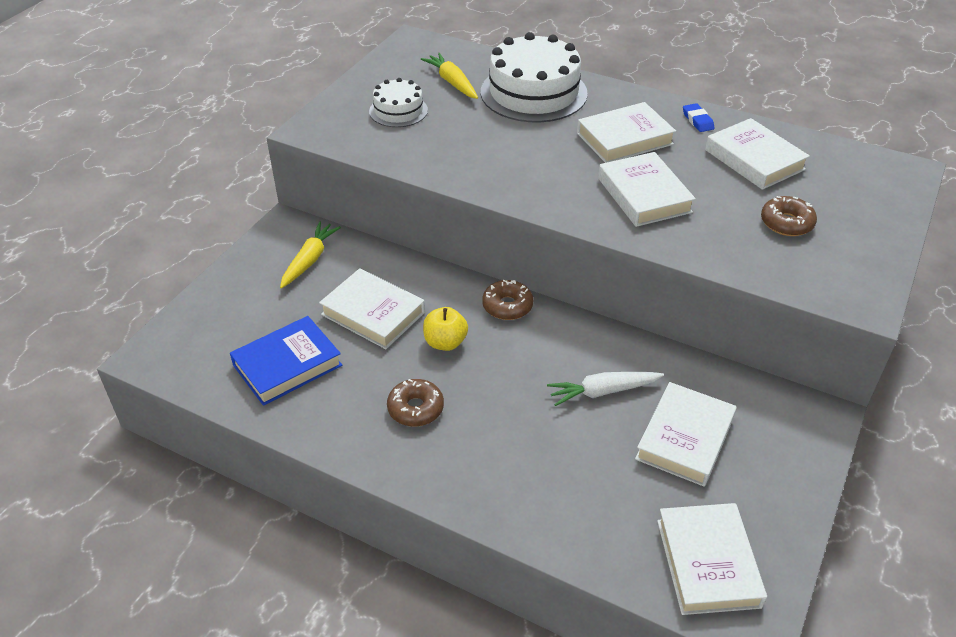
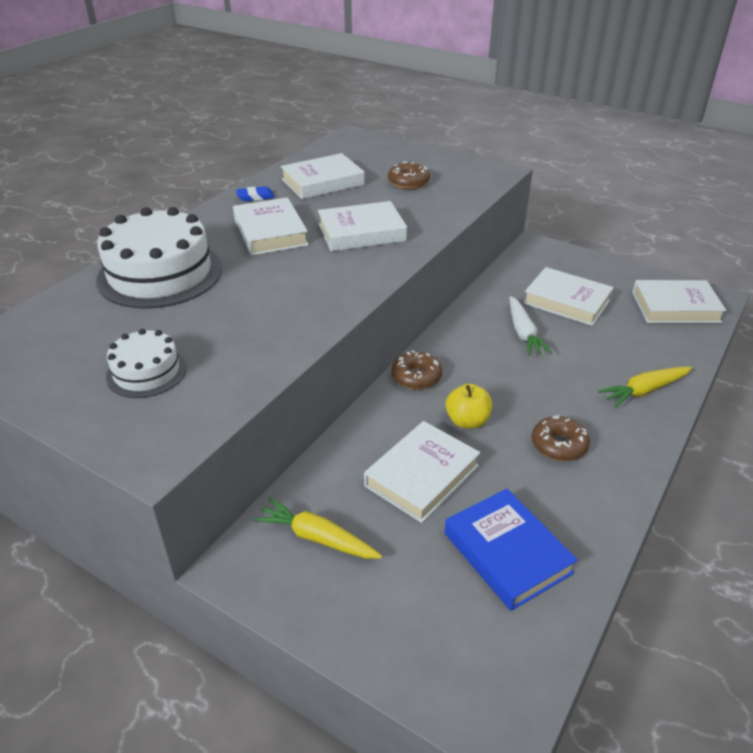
camera: 85 degrees left, 5 degrees down
yellow carrot [421,53,478,99] -> yellow carrot moved to [598,367,692,407]

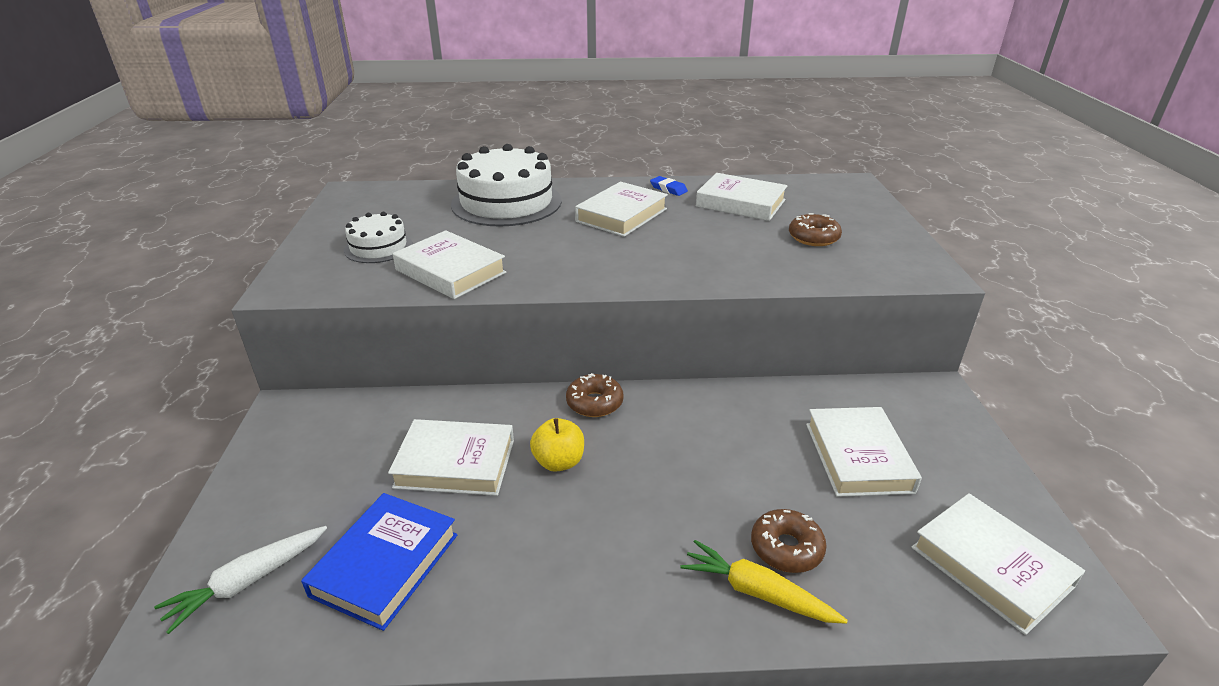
camera: 55 degrees right, 5 degrees down
yellow carrot [253,498,382,558] -> none
white book [318,201,407,252] -> white book moved to [393,230,506,299]
white carrot [510,296,552,356] -> white carrot moved to [154,526,327,634]
brown donut [532,415,590,461] -> brown donut moved to [751,509,827,573]

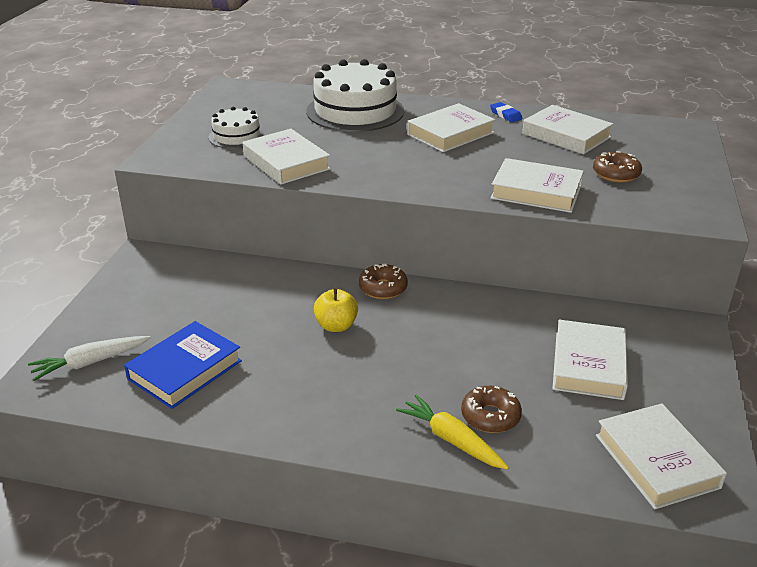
camera: 15 degrees right, 0 degrees up
white book [388,419,514,496] -> white book moved to [490,158,584,213]

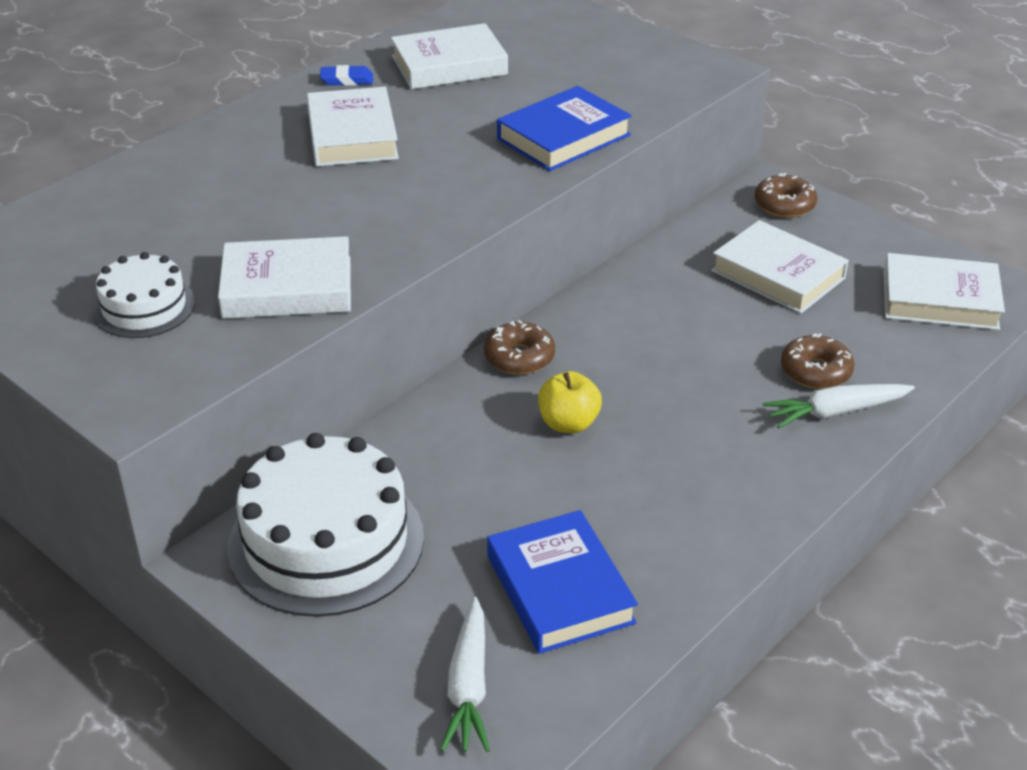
camera: 60 degrees left, 5 degrees up
white cake [306,59,404,132] -> white cake moved to [227,433,424,617]
yellow carrot [396,395,509,469] -> white carrot [763,384,915,428]
white book [490,158,584,213] -> blue book [497,86,632,171]
brown donut [593,151,642,183] -> brown donut moved to [755,173,818,218]

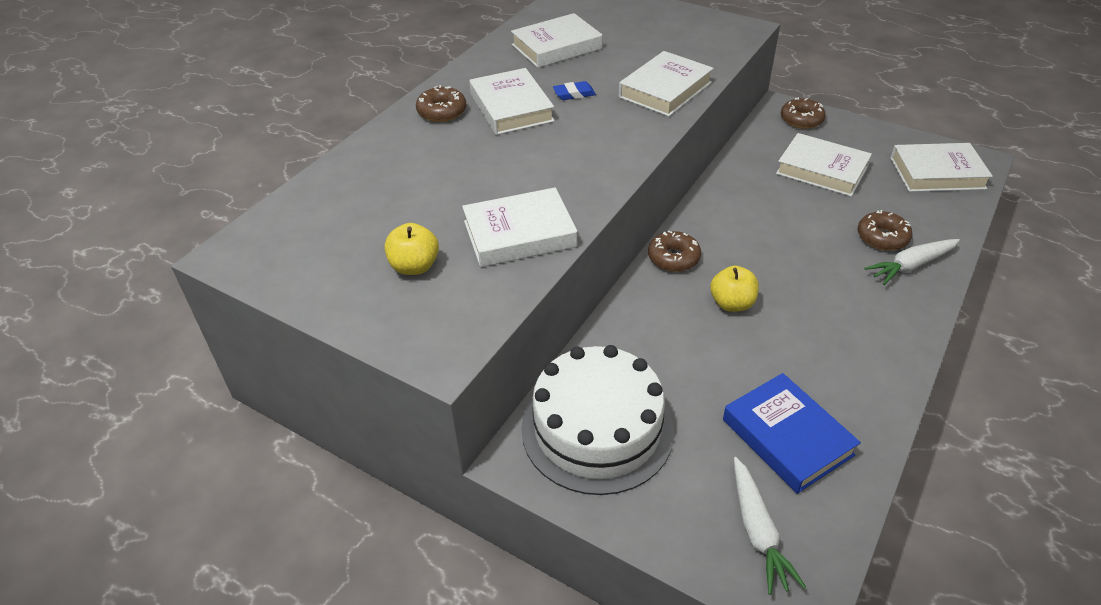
camera: 10 degrees left, 5 degrees up
white cake [93,252,195,338] -> yellow apple [385,223,439,275]
blue eraser [320,65,373,86] -> blue eraser moved to [553,81,596,100]
blue book [497,86,632,171] -> white book [619,51,714,117]
none -> brown donut [416,85,467,122]

